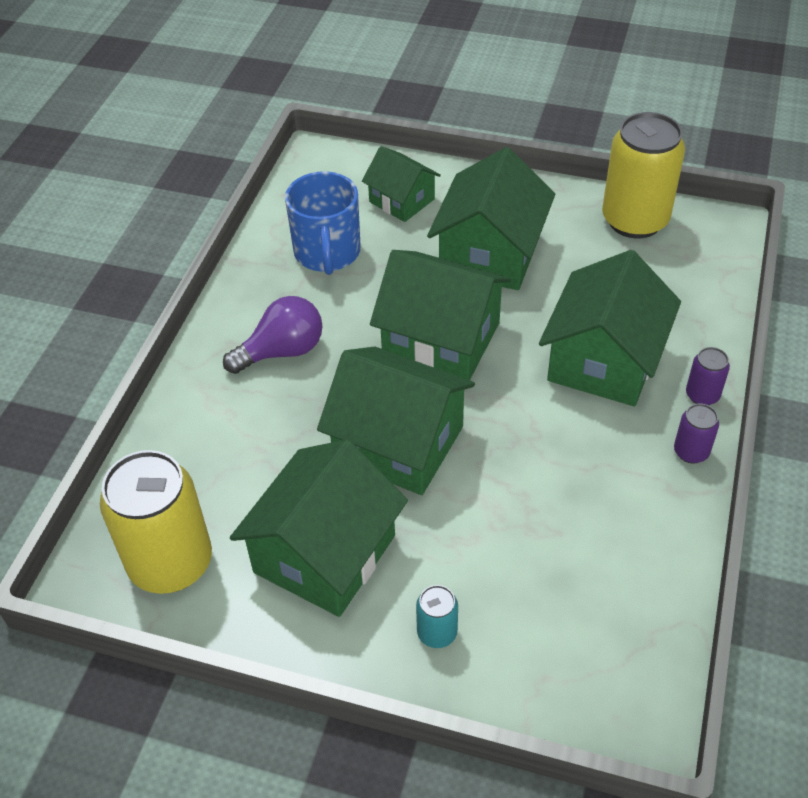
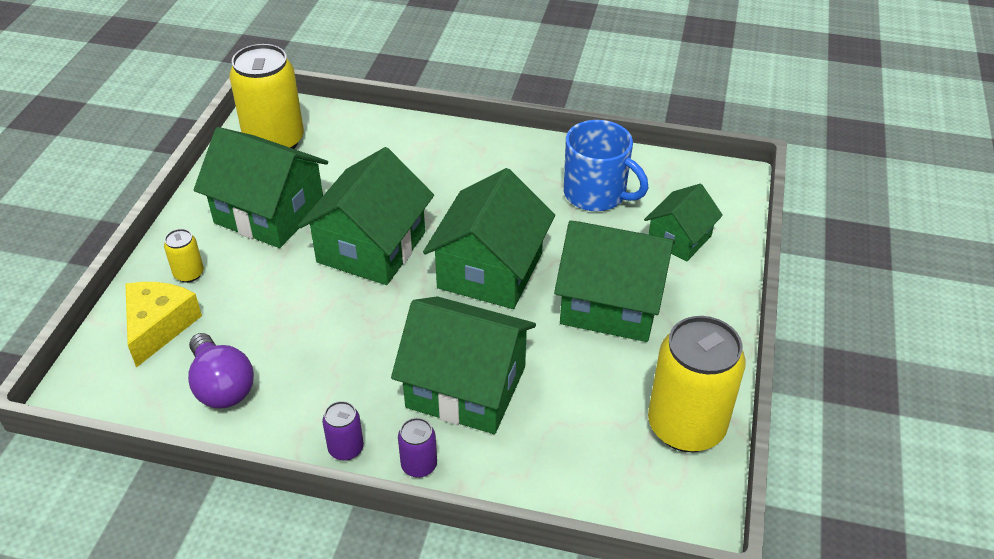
camera: 85 degrees right, 5 degrees down
purple light bulb [223,296,322,374] -> purple light bulb moved to [188,333,254,409]
blue mug [285,171,360,275] -> blue mug turned 135 degrees counterclockwise [564,120,648,211]
turquoise can [416,585,458,648] -> yellow can [164,229,204,283]
none -> yellow cheese [125,282,202,368]

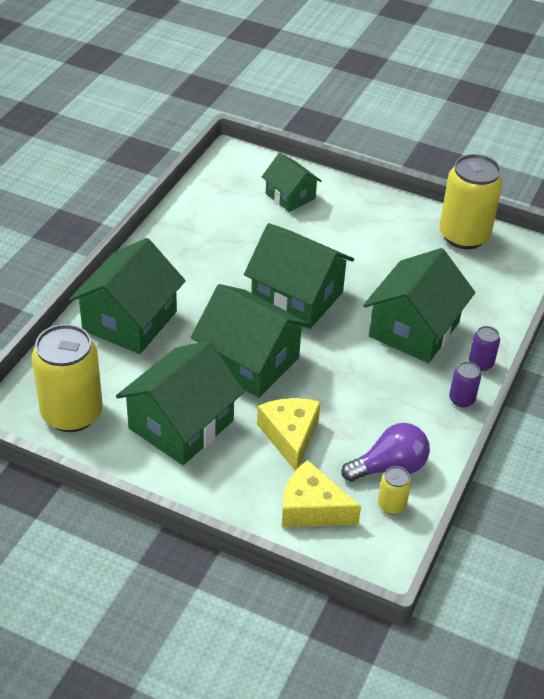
camera: 80 degrees left, 0 degrees up
yellow can [164,229,204,283] -> yellow can moved to [378,466,411,515]
green house [554,221,675,342] -> green house moved to [69,238,186,354]
blue mug [564,120,648,211] -> none
none -> yellow cheese [257,398,321,471]

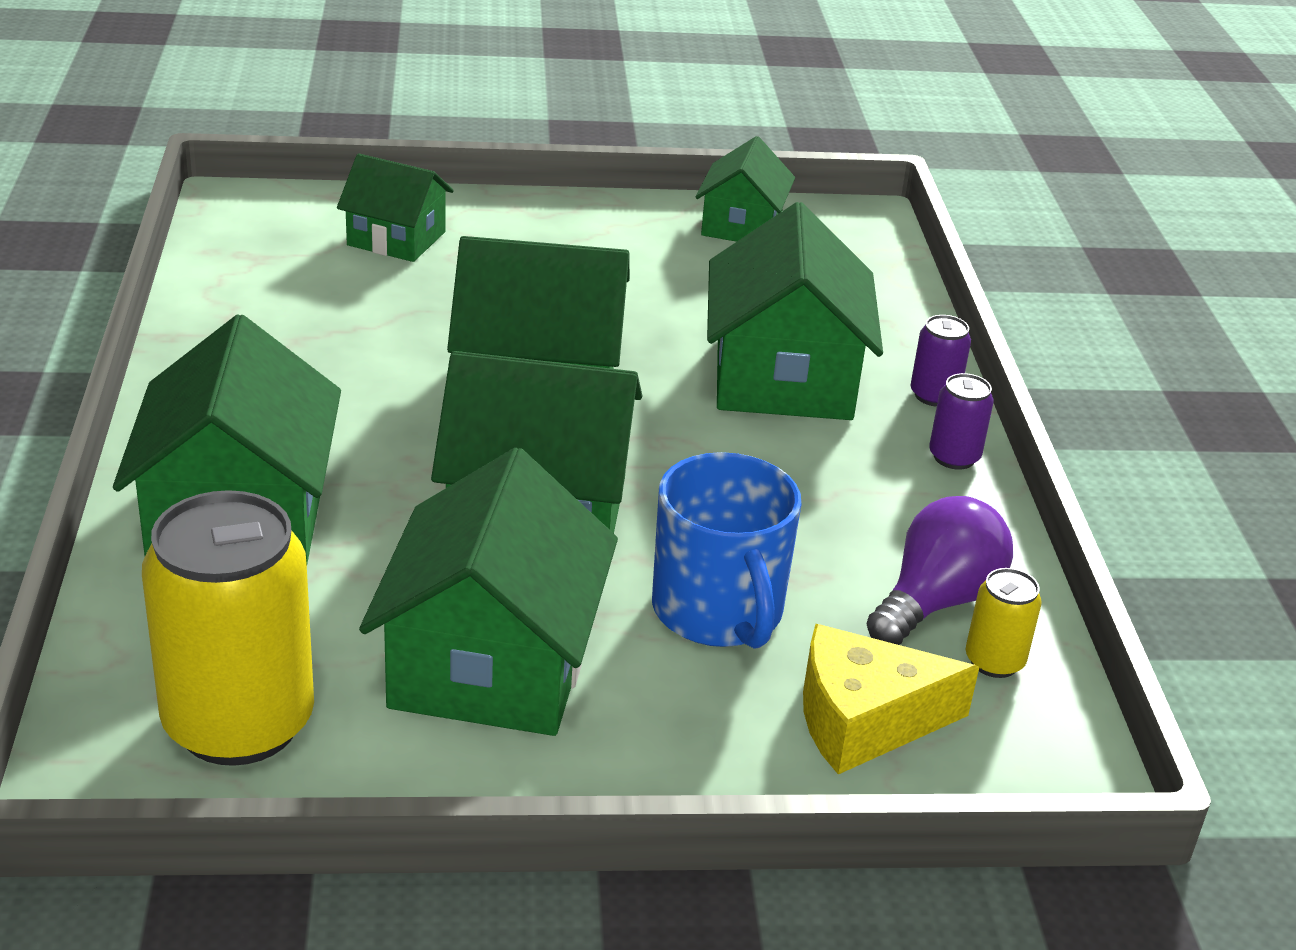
camera: 30 degrees left, 10 degrees down
yellow cheese [257,398,321,471] -> blue mug [652,452,802,649]
yellow can [439,154,503,249] -> green house [695,136,795,242]

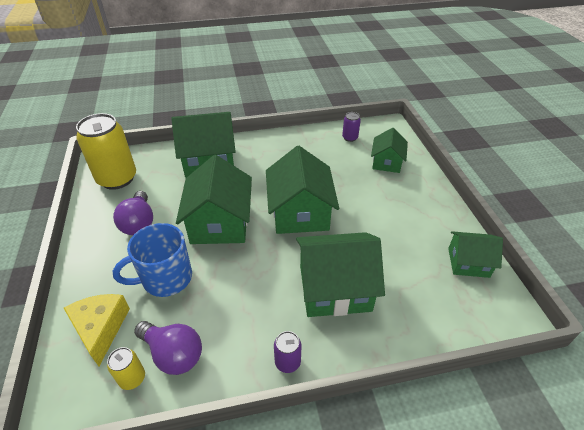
camera: 85 degrees right, 10 degrees up
green house [359,448,618,736] -> purple light bulb [113,191,153,235]
purple can [911,315,971,407] -> purple can moved to [342,112,361,142]

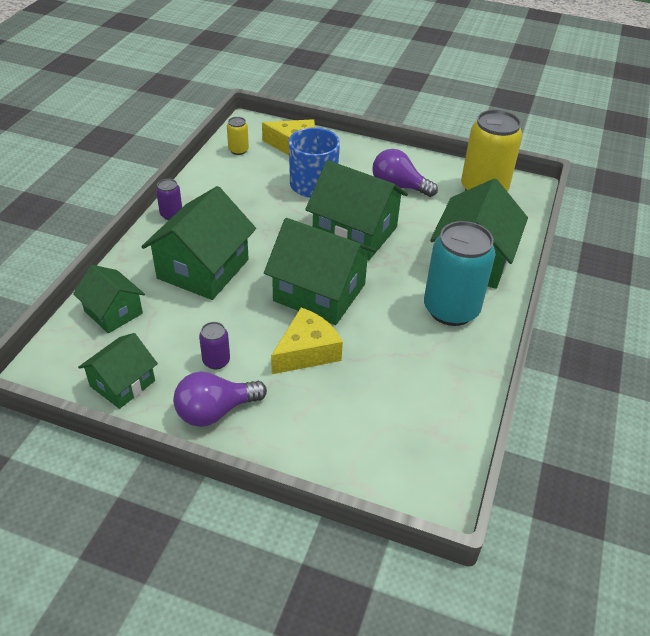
camera: 120 degrees right, 0 degrees up
purple light bulb [134,321,202,375] -> purple light bulb moved to [173,372,267,427]
purple can [342,112,361,142] -> purple can moved to [199,322,230,370]
green house [371,128,408,173] -> green house moved to [73,265,145,333]
none -> yellow cheese [271,307,343,374]
none -> turquoise can [424,221,496,326]

